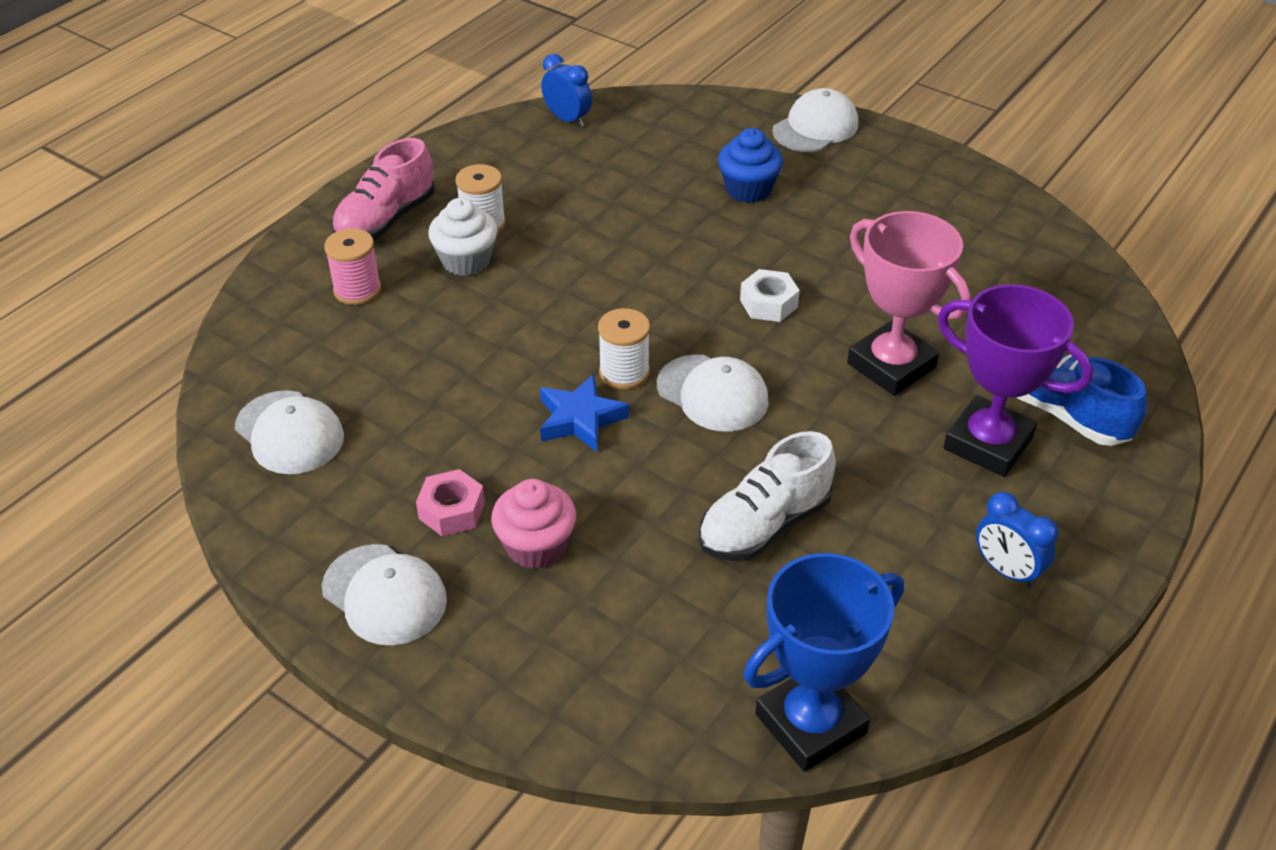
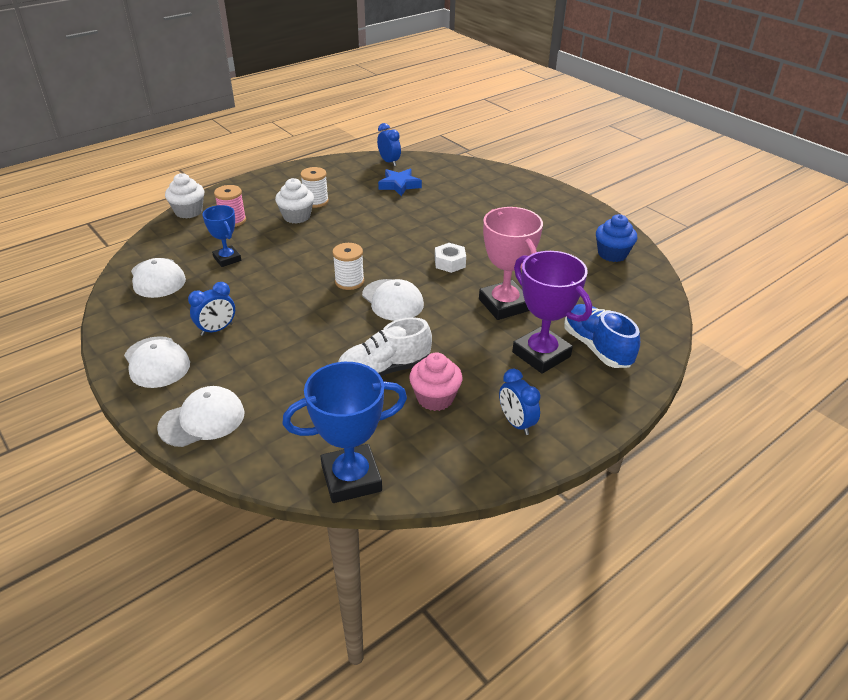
camera: 15 degrees right, 5 degrees down
pink shoe [332,138,435,240] -> none
pink nut [416,469,485,536] -> blue clock [188,282,235,336]
pink cupcake [491,479,576,569] -> pink cupcake moved to [409,353,462,411]
blue star [540,374,629,452] -> blue star moved to [378,169,422,196]
blue cupcake [718,128,783,203] -> blue cupcake moved to [596,214,638,262]
white cap [772,88,858,152] -> white cap moved to [157,386,244,447]
none -> white cupcake [165,173,204,219]
none -> blue trophy [202,205,241,267]

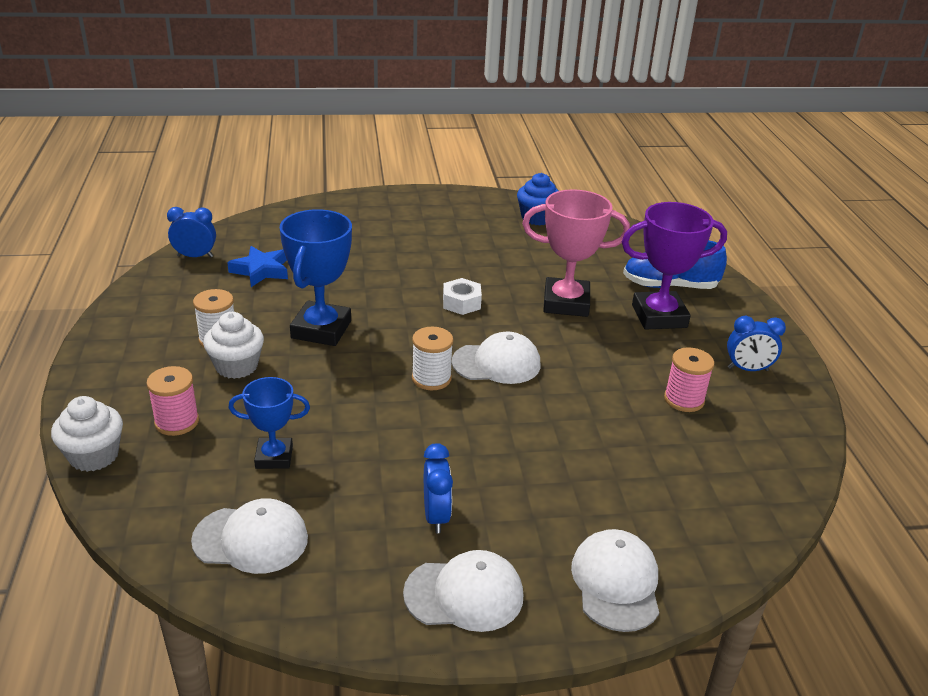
camera: 60 degrees left, 5 degrees down
blue trophy [283,362,407,503] -> blue trophy moved to [280,209,352,346]
white shoe [338,317,432,376] -> none
pink cupcake [409,353,462,411] -> pink spool [664,347,714,412]

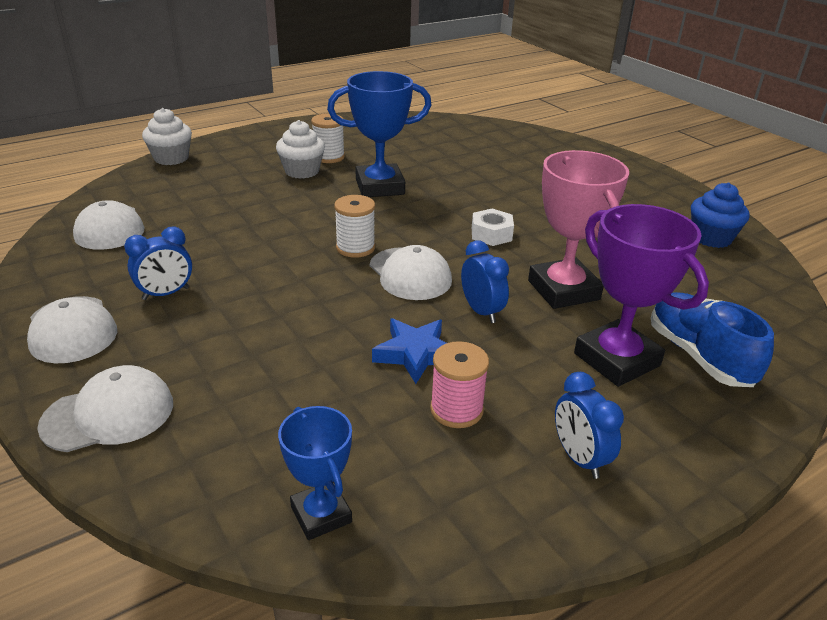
camera: 65 degrees right, 0 degrees up
pink spool [146,366,199,436] -> none
blue clock [167,207,216,257] -> blue clock moved to [461,240,509,323]
blue star [227,246,288,287] -> blue star moved to [372,318,446,384]
blue trophy [228,377,310,469] -> blue trophy moved to [278,406,352,540]

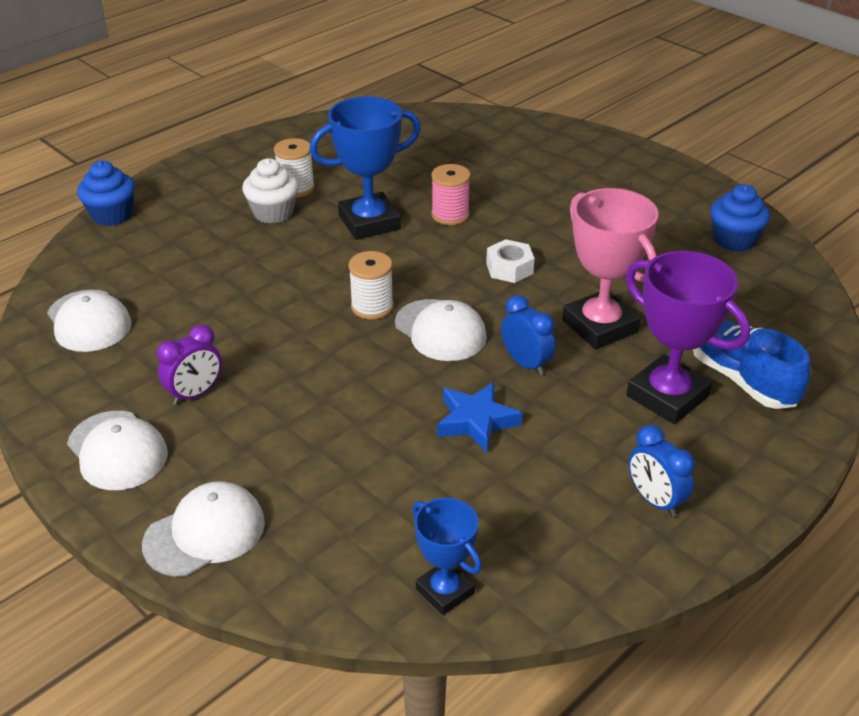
camera: 10 degrees left, 5 degrees up
blue clock [124,226,192,300] -> purple clock [157,325,222,405]
white cupcake [142,108,192,165] -> blue cupcake [77,161,135,226]
pink spool [430,341,489,428] -> pink spool moved to [431,164,471,225]

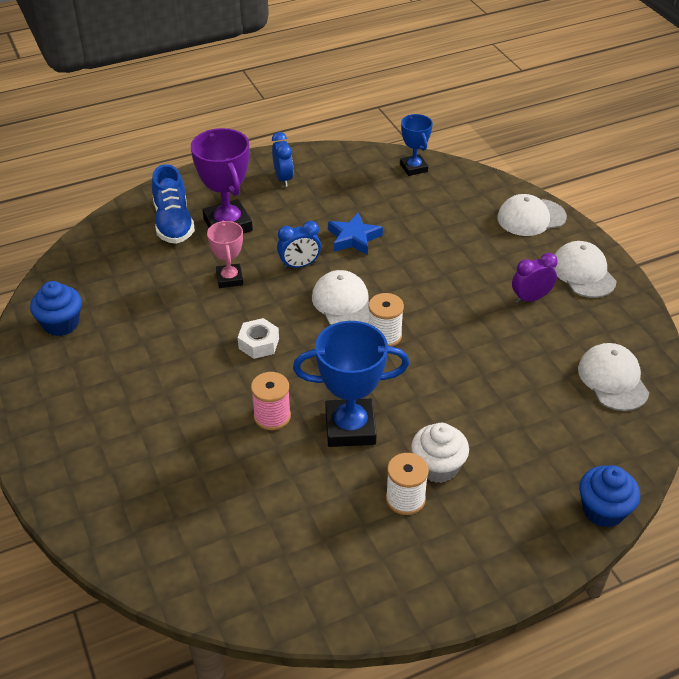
camera: 160 degrees left, 5 degrees up
blue clock [501,295,556,376] -> blue clock turned 90 degrees counterclockwise [277,221,321,269]
pink trophy [562,188,659,349] -> pink trophy [207,221,243,288], size x0.59

